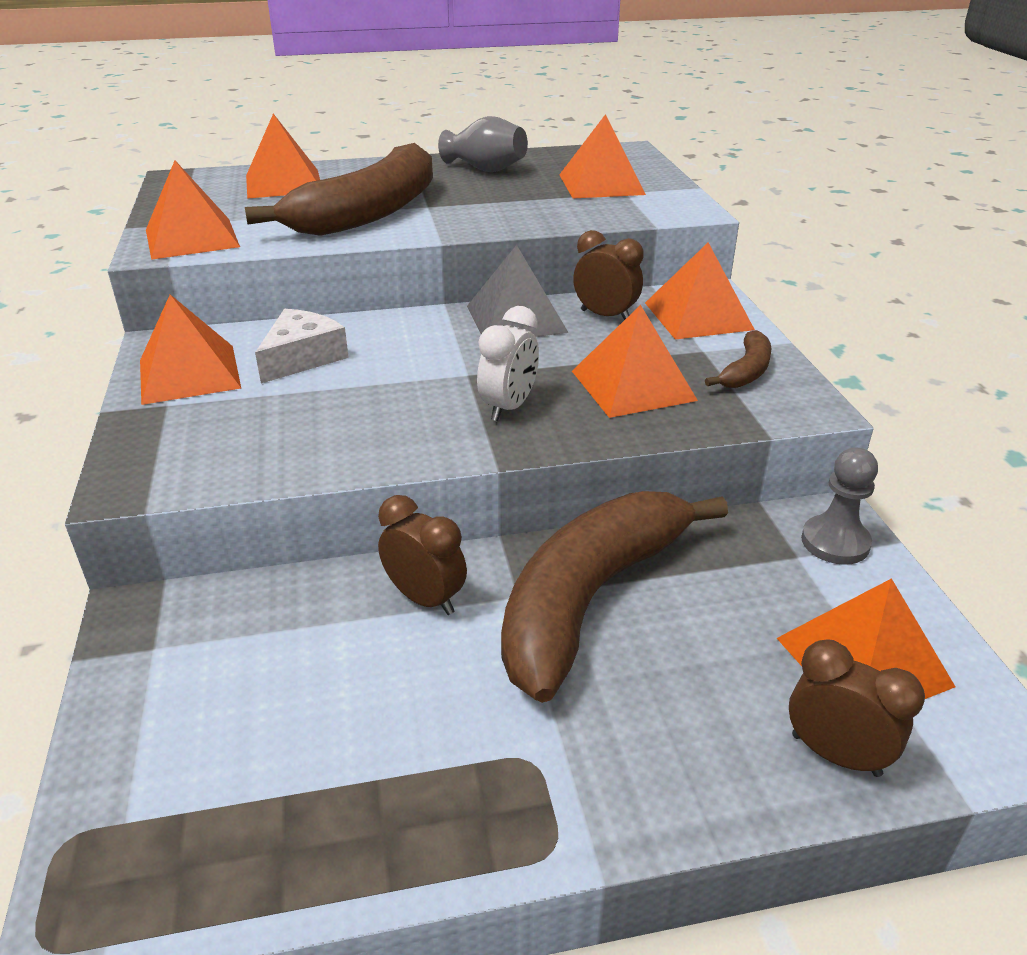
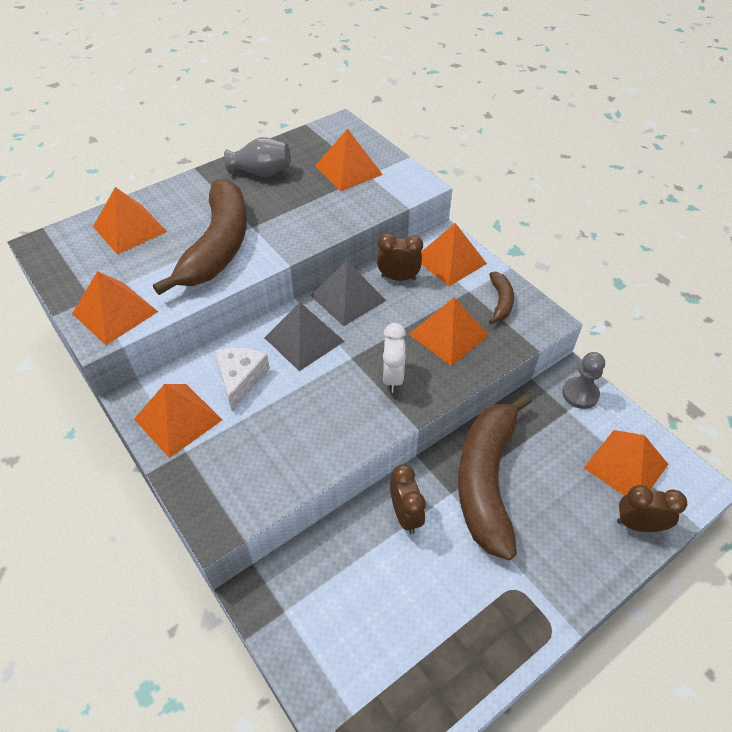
camera: 25 degrees left, 15 degrees up
brown clock [378,495,467,615] -> brown clock turned 60 degrees clockwise [390,464,426,534]
none -> grey pyramid [264,302,345,371]

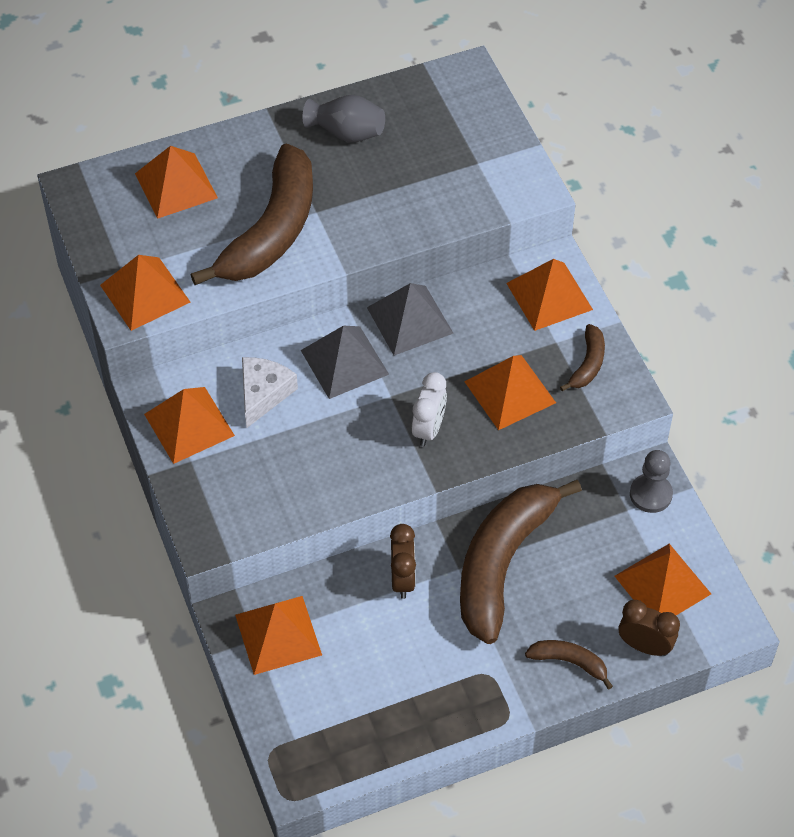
camera: 15 degrees right, 5 degrees up
orange pyramid [315,129,383,191] -> orange pyramid moved to [235,596,322,675]
brown clock [377,233,423,281] -> none
none -> brown banana [525,640,613,689]

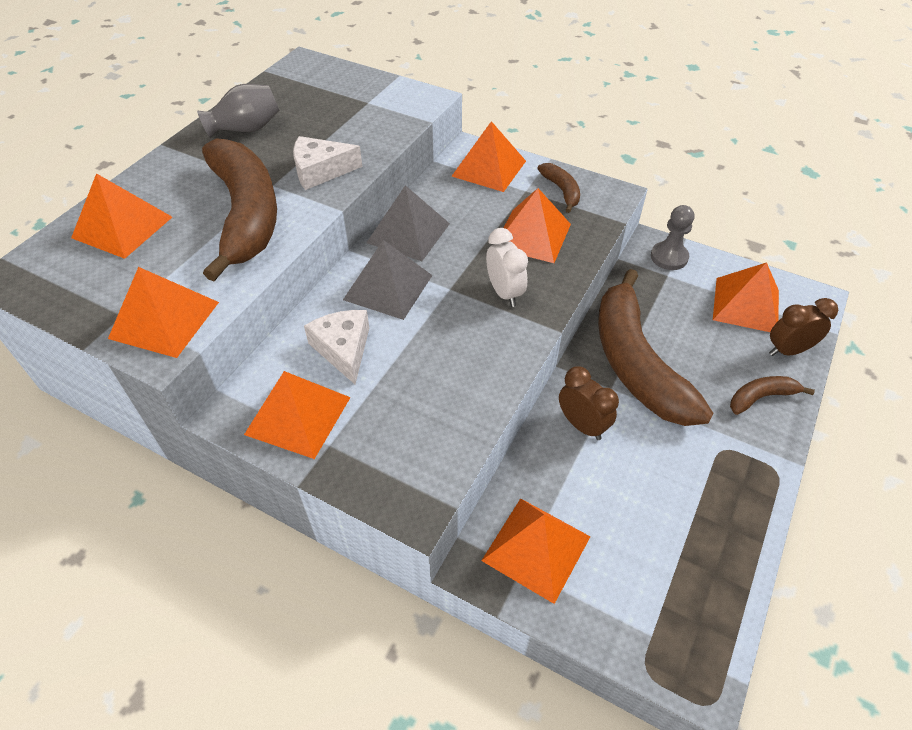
camera: 40 degrees left, 5 degrees down
none -> white cheese [293,136,362,190]

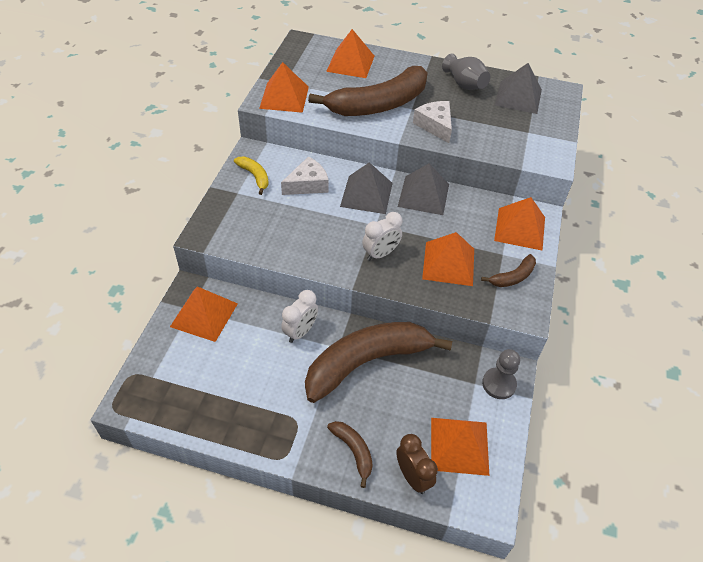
camera: 75 degrees right, 0 degrees up
orange pyramid [244,371,351,459] -> yellow banana [234,157,269,195]
brown clock [559,366,619,440] -> white clock [281,290,318,343]
none -> grey pyramid [495,63,542,114]

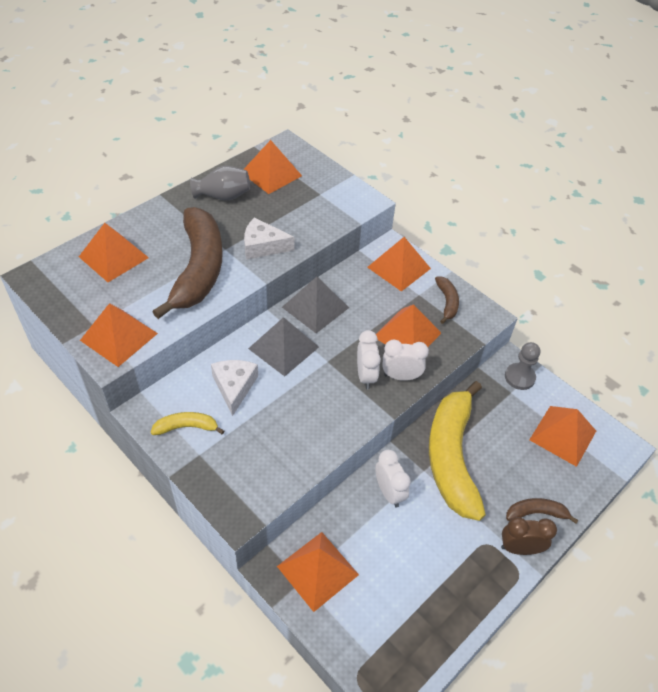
camera: 60 degrees left, 0 degrees up
brown banana [305,322,452,403] -> yellow banana [429,381,486,521]
brown clock [396,434,438,494] -> brown clock moved to [501,517,557,555]
grey pyramid [495,63,542,114] -> orange pyramid [243,140,302,194]
none -> white clock [383,340,429,381]

